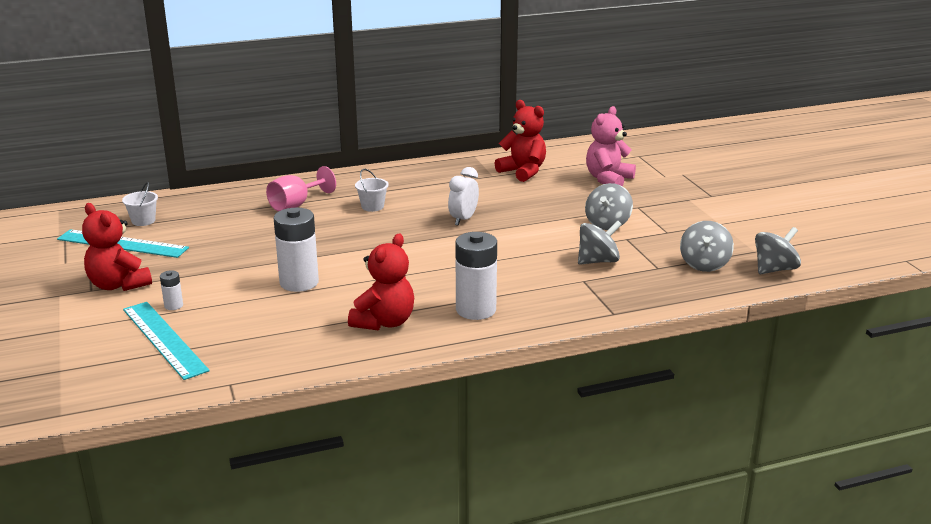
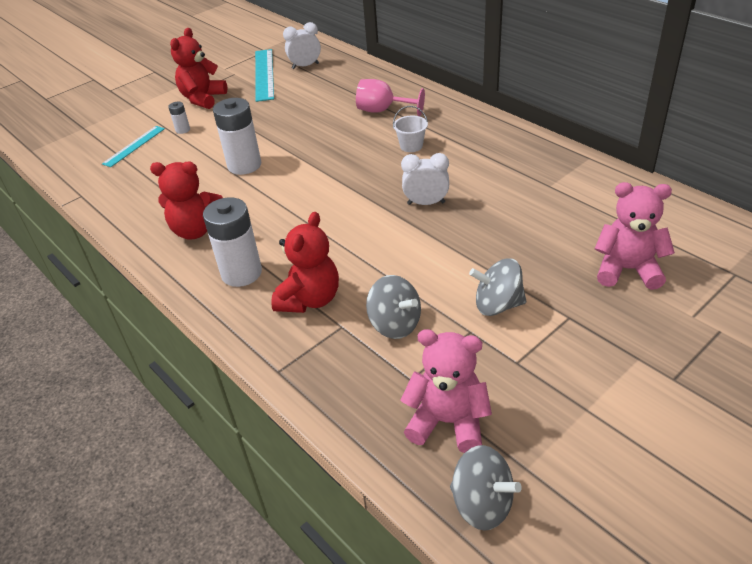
camera: 70 degrees right, 15 degrees up
white bucket [122,182,158,226] -> white clock [283,22,321,69]
turquoise ruler [123,302,210,380] -> turquoise ruler [102,126,165,167], size x0.63
red teddy bear [494,100,546,182] -> red teddy bear moved to [271,212,339,313]
grey spinning top [680,221,734,272] -> pink teddy bear [401,329,492,453]

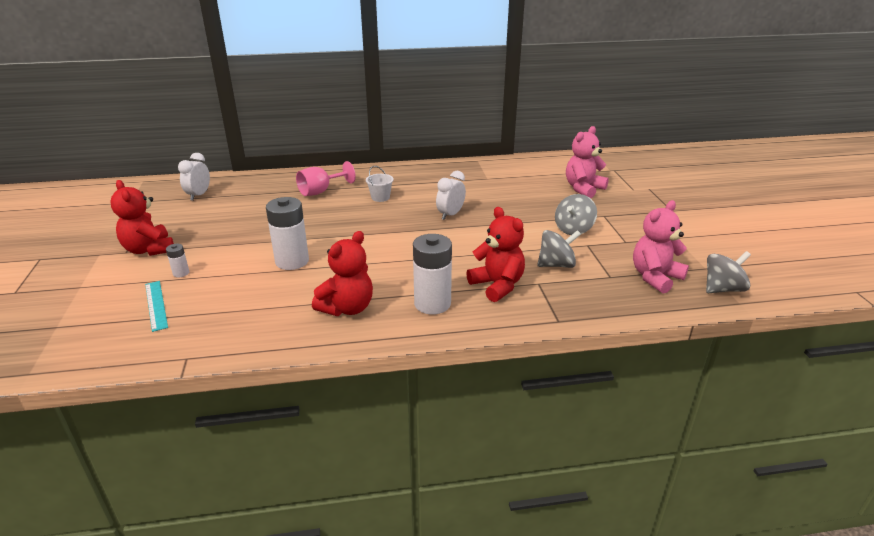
camera: 60 degrees left, 10 degrees down
turquoise ruler [255,49,274,102] -> none

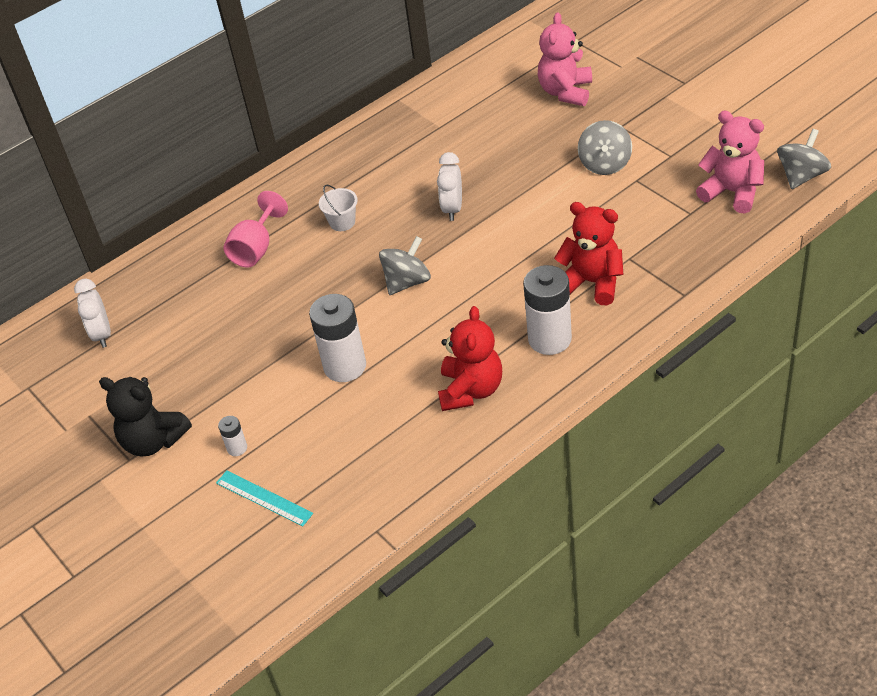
camera: 25 degrees left, 15 degrees up
red teddy bear [111,180,174,256] -> black teddy bear [99,377,192,457]
grey spinning top [537,230,581,268] -> grey spinning top moved to [379,236,431,295]
pink teddy bear [633,200,689,294] -> pink teddy bear turned 105 degrees clockwise [696,111,764,214]

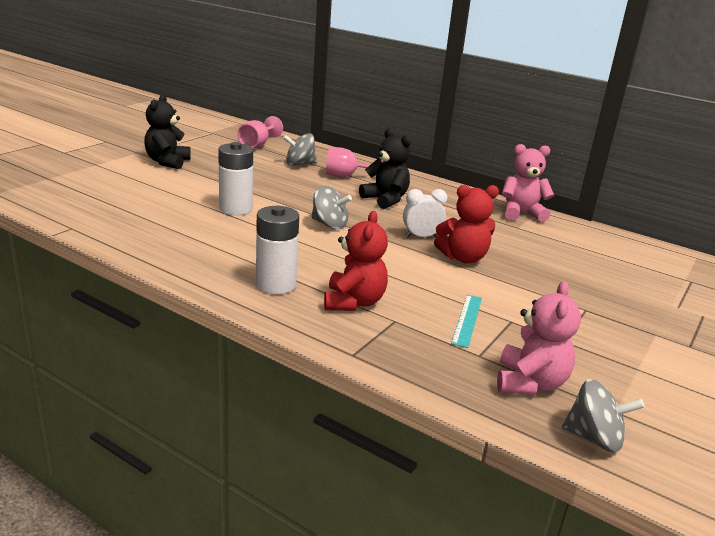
camera: 65 degrees right, 20 degrees down
white clock [74,278,111,348] -> pink goblet [237,116,283,148]
turquoise ruler [216,470,313,527] -> turquoise ruler moved to [451,295,482,348]
white battery [218,416,247,456] -> none
white bucket [319,185,358,231] -> black teddy bear [359,128,411,209]
red teddy bear [438,306,502,411] -> red teddy bear moved to [434,185,499,264]
pink teddy bear [538,12,592,106] -> pink teddy bear moved to [502,144,554,222]
grey spinning top [578,120,632,175] -> grey spinning top moved to [283,133,317,166]

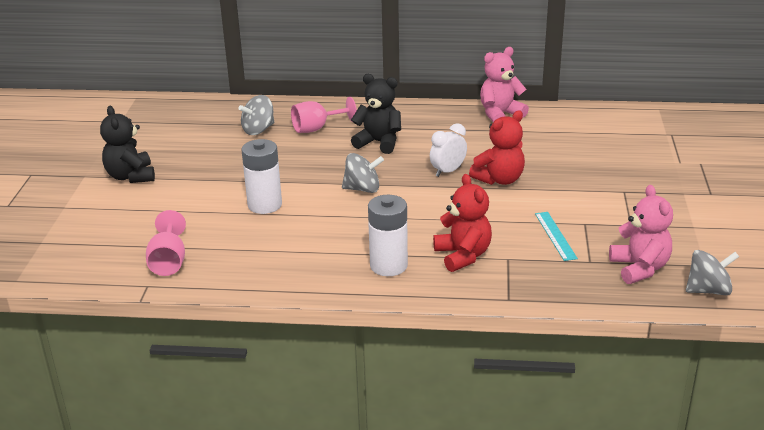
camera: 25 degrees left, 5 degrees up
pink goblet [237,116,283,148] -> pink goblet moved to [146,210,186,276]

